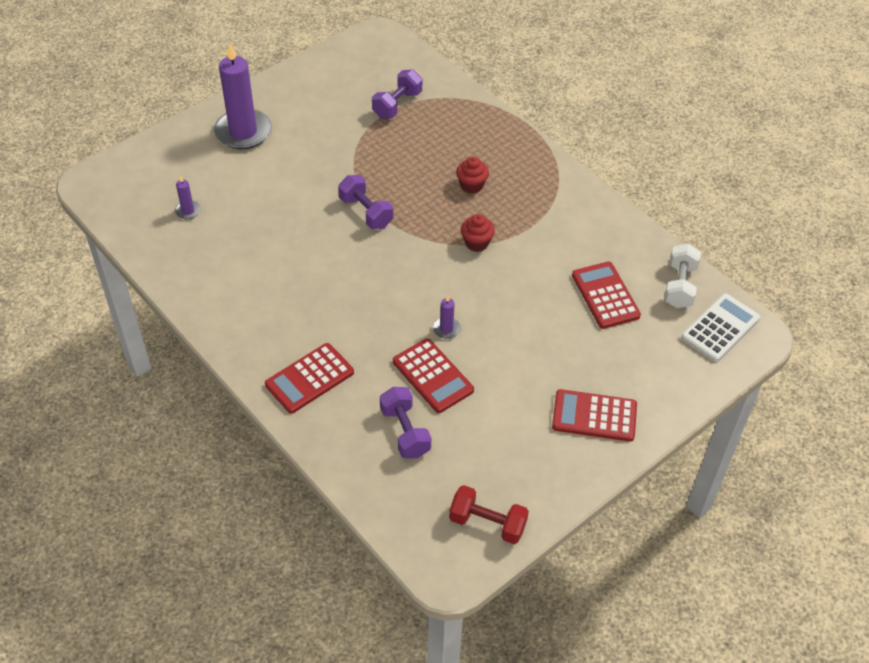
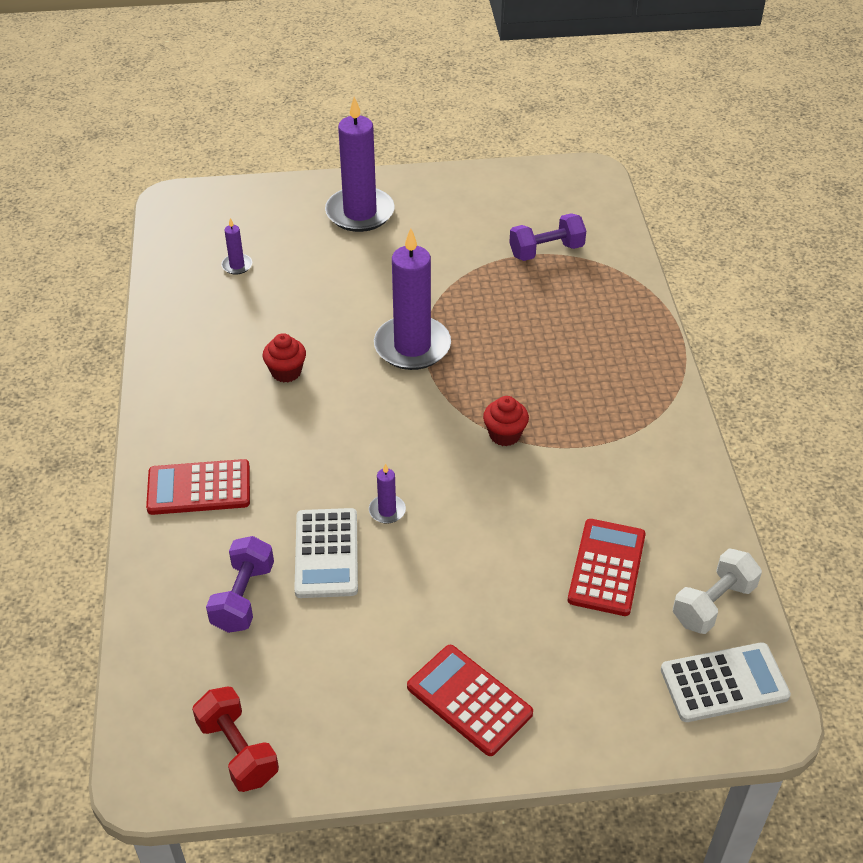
camera: 35 degrees right, 5 degrees down
purple dumbbell [338,175,393,229] -> purple candle [374,228,451,370]
red calculator [393,338,474,413] -> white calculator [294,508,358,598]
red cupcake [456,157,489,194] -> red cupcake moved to [263,333,306,382]

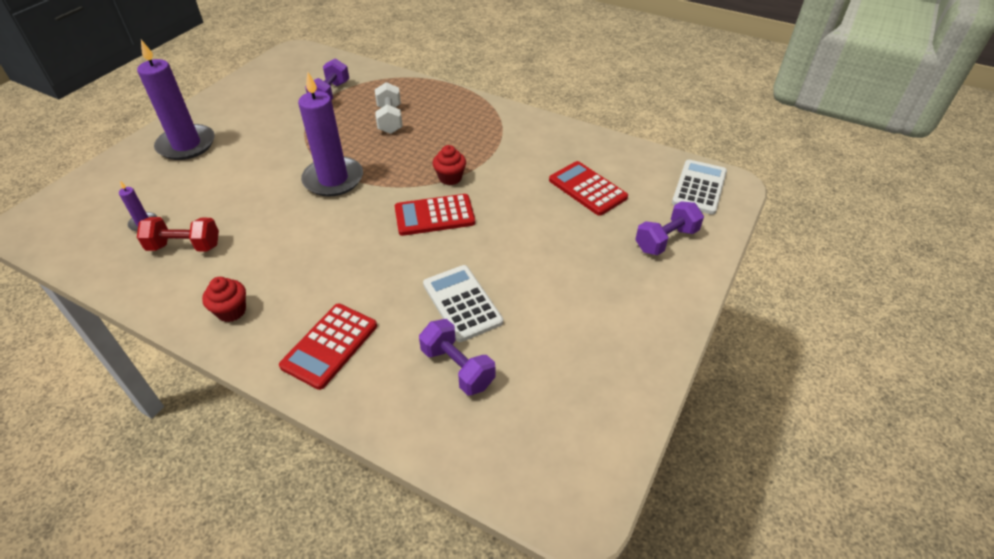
camera: 55 degrees left, 0 degrees up
red dumbbell [192,686,279,792] -> red dumbbell moved to [137,217,219,251]
red cupcake [263,333,306,382] -> red cupcake moved to [202,277,246,322]
white calculator [294,508,358,598] -> white calculator turned 150 degrees counterclockwise [423,265,503,342]
purple candle [369,464,406,524] -> none
red calculator [407,645,533,756] -> red calculator moved to [395,194,475,236]
white dumbbell [673,548,762,634] -> white dumbbell moved to [375,82,403,134]
none -> purple dumbbell [635,201,704,255]

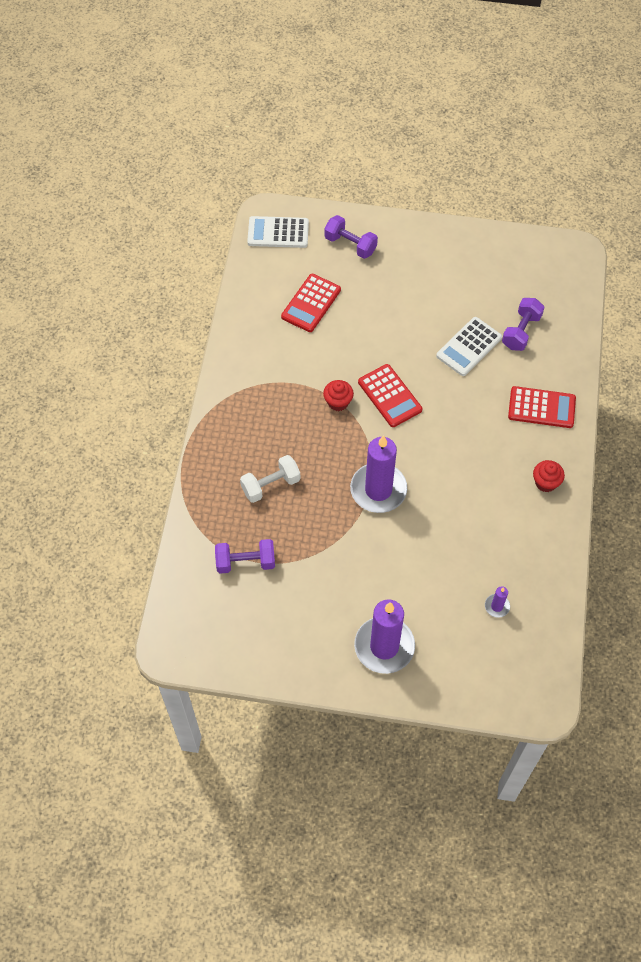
camera: 110 degrees left, 15 degrees up
red dumbbell [137,217,219,251] -> none

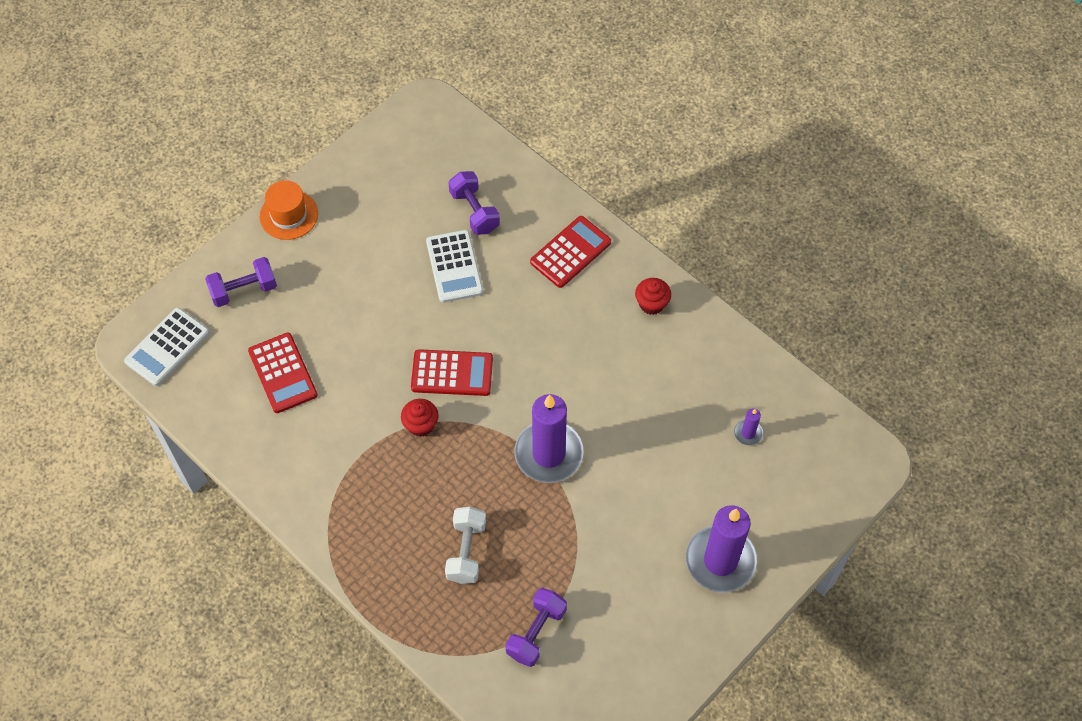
camera: 55 degrees left, 0 degrees up
none -> orange hat [260,180,318,240]

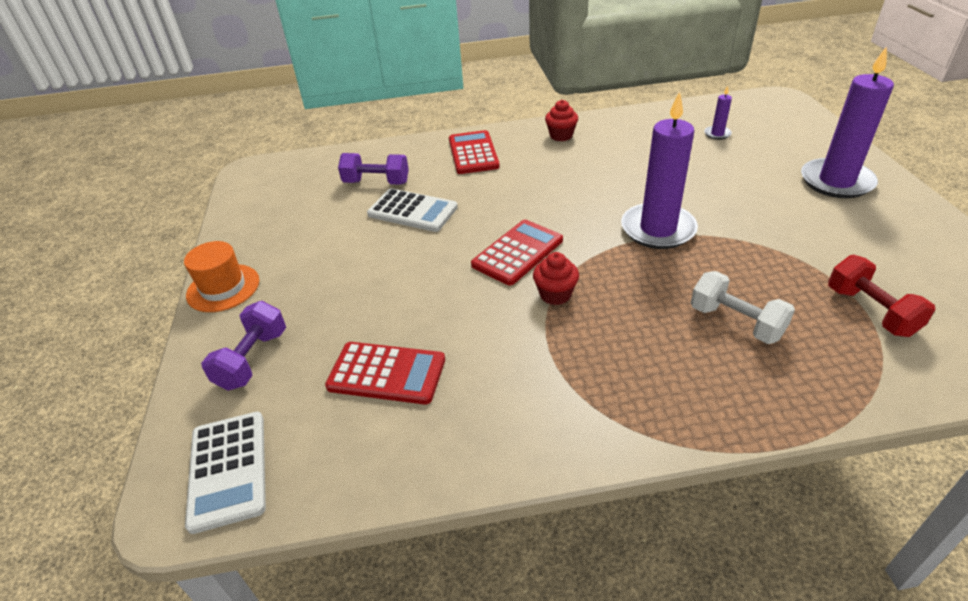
camera: 50 degrees left, 20 degrees down
purple dumbbell [505,588,567,667] -> red dumbbell [828,255,935,337]

